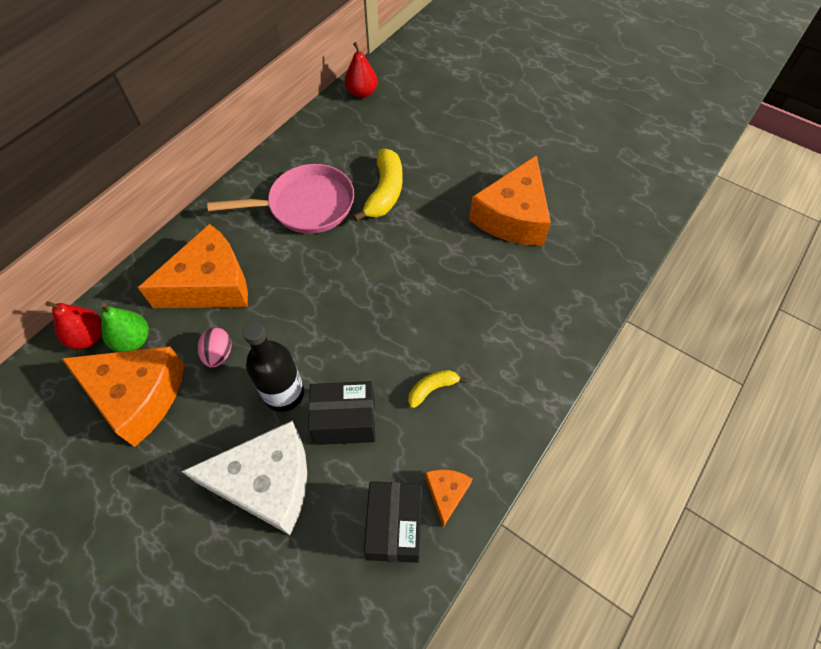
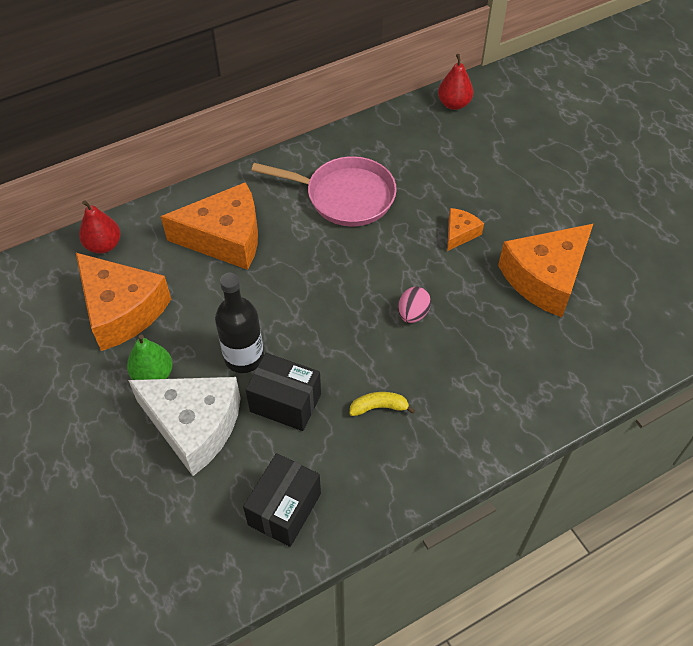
camera: 25 degrees right, 5 degrees down
green pear [101,303,149,352] -> green pear moved to [127,335,173,380]
pink egg [198,328,232,368] -> pink egg moved to [398,287,431,323]
yellow banana [353,149,403,222] -> none
orange cheese [425,469,472,527] -> orange cheese moved to [447,208,484,251]

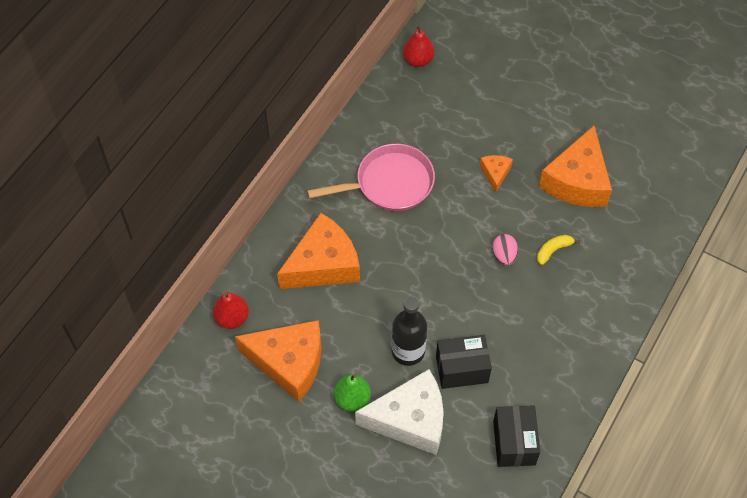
camera: 30 degrees left, 5 degrees up
yellow banana [349,392,415,416] -> yellow banana moved to [537,235,580,265]

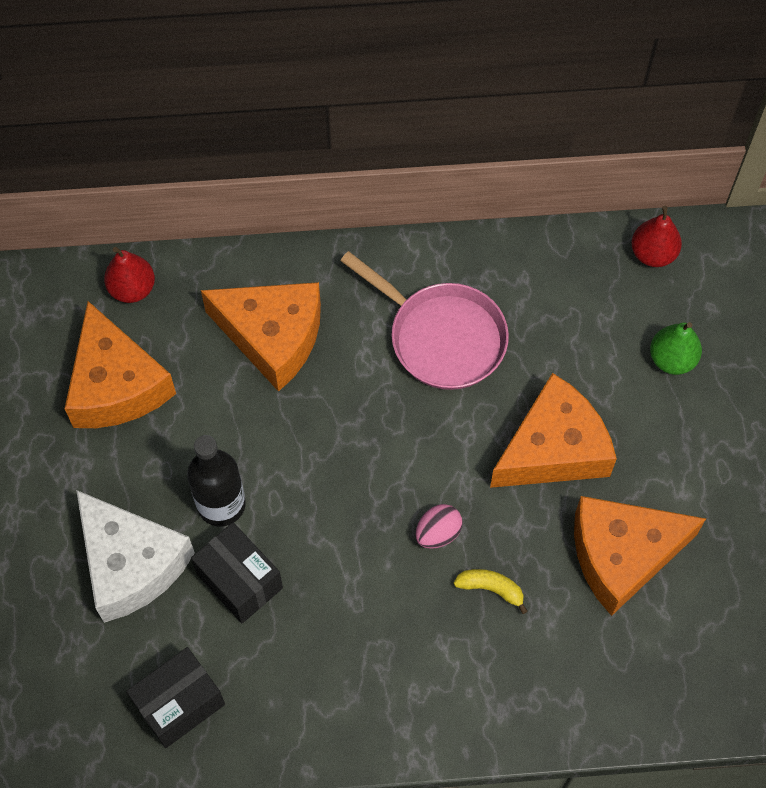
camera: 55 degrees right, 5 degrees up
green pear [334,374,371,411] -> green pear moved to [650,322,702,375]
orange cheese [480,155,513,193] -> orange cheese [490,373,617,488], size x2.16

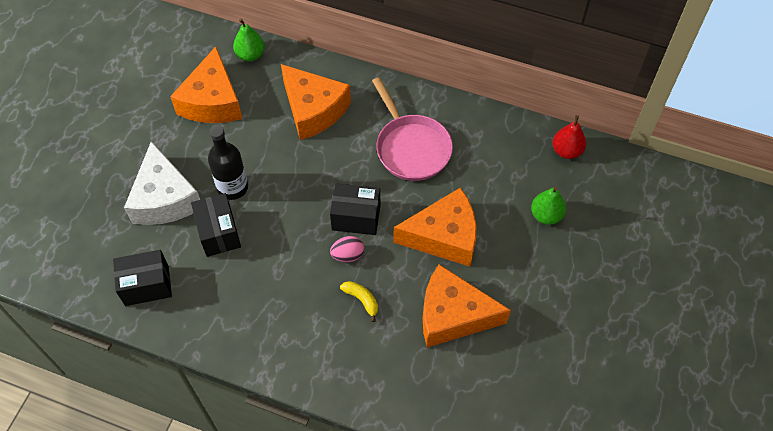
camera: 25 degrees right, 5 degrees down
red pear [104,247,155,303] -> green pear [233,19,265,61]
none -> black box [330,183,380,235]

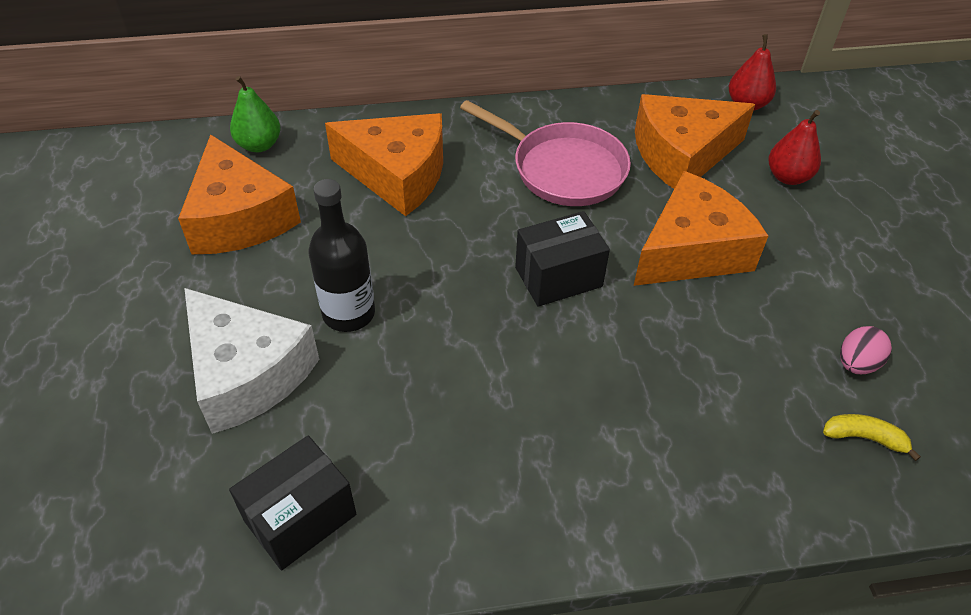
camera: 30 degrees left, 10 degrees down
black box [191,193,241,257] -> none
pink egg [330,236,364,262] -> pink egg moved to [840,326,892,374]
yellow banana [340,281,378,322] -> yellow banana moved to [823,414,921,461]
orange cheese [423,264,511,348] -> orange cheese moved to [635,94,755,189]
green pear [531,187,566,225] -> red pear [769,110,821,185]

